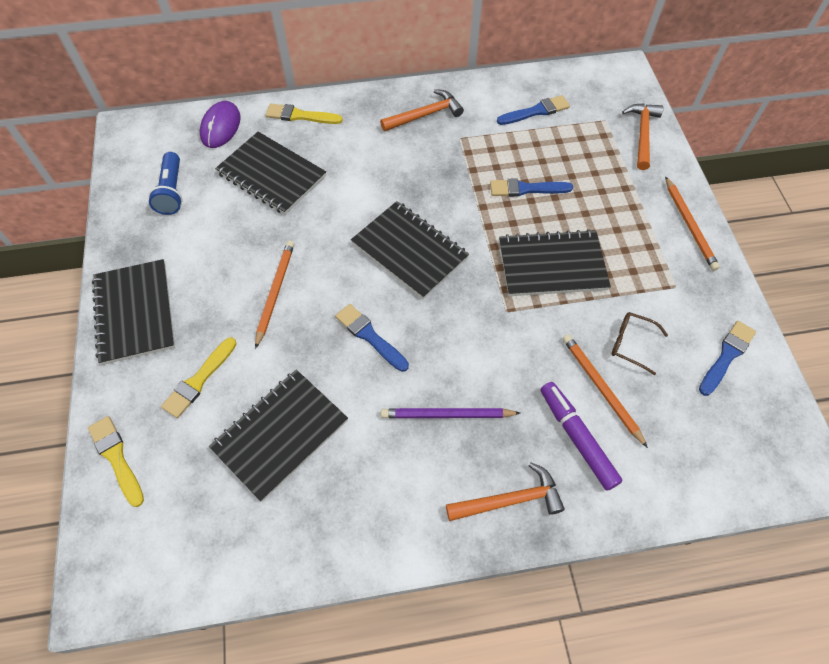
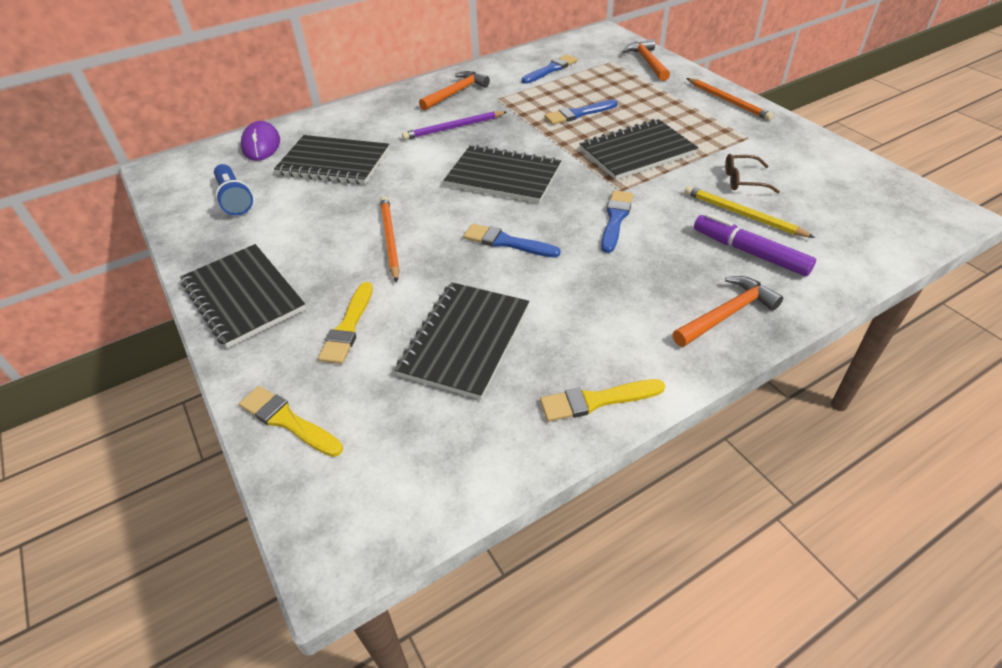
camera: 20 degrees left, 15 degrees down
yellow brush [266,103,343,124] -> yellow brush moved to [540,379,665,422]
purple pencil [381,408,520,418] -> purple pencil moved to [402,111,507,140]
orange pencil [563,334,648,448] -> yellow pencil [684,186,815,238]
blue brush [699,321,756,396] -> blue brush moved to [601,190,633,253]

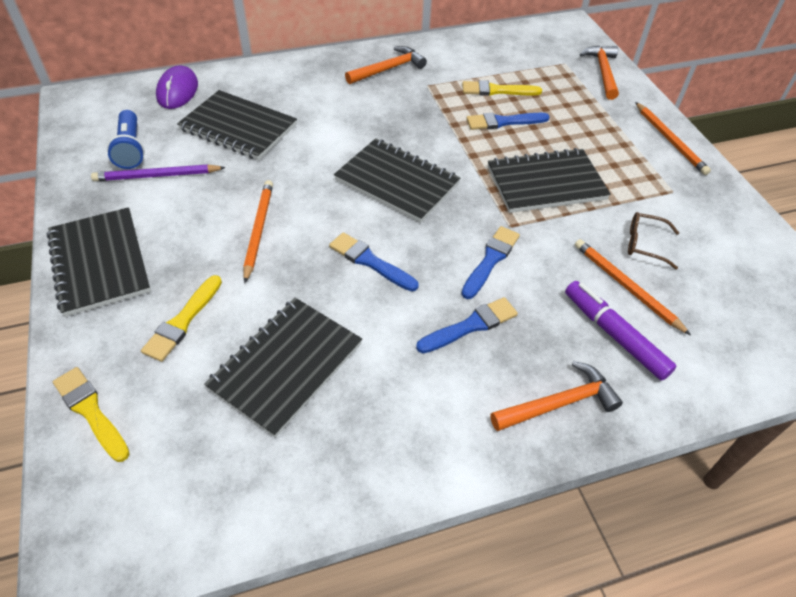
camera: 10 degrees right, 5 degrees up
purple pencil [402,111,507,140] -> purple pencil moved to [91,165,226,181]
blue brush [522,54,577,84] -> blue brush moved to [416,297,518,353]
yellow brush [540,379,665,422] -> yellow brush moved to [462,80,542,96]
yellow pencil [684,186,815,238] -> orange pencil [575,239,691,335]

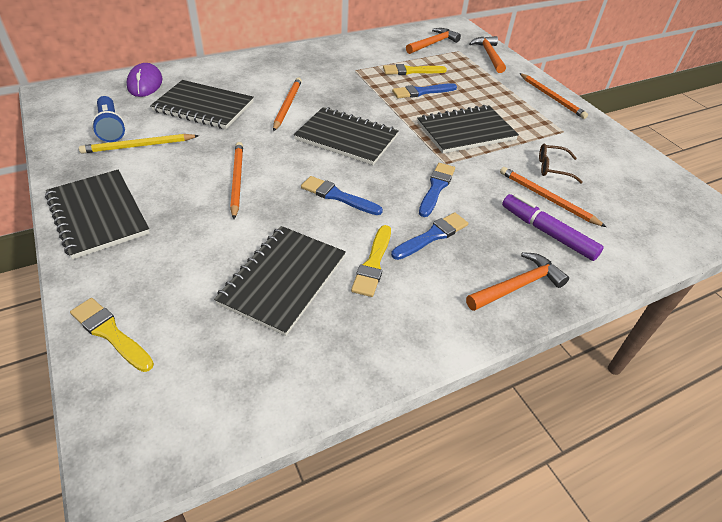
camera: 10 degrees left, 5 degrees down
purple pencil [91,165,226,181] -> yellow pencil [79,134,199,154]
yellow brush [141,275,222,362] -> yellow brush moved to [351,225,391,297]
orange hammer [345,46,427,84] -> orange hammer moved to [406,28,461,54]
none -> orange pencil [273,78,302,131]

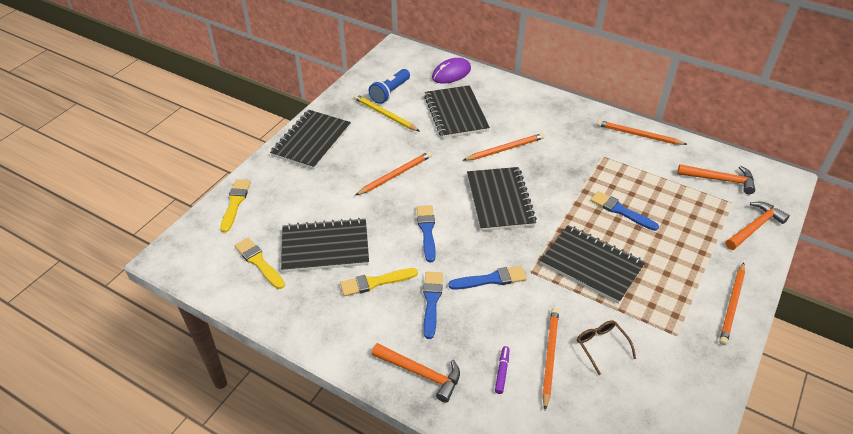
camera: 60 degrees right, 0 degrees up
yellow brush [383,64,447,75] -> yellow brush moved to [235,238,285,289]
blue brush [391,212,468,260] -> blue brush turned 105 degrees counterclockwise [423,272,443,339]
purple marker [502,194,604,261] -> purple marker [495,346,509,394], size x0.51
none -> orange pencil [597,120,687,145]

